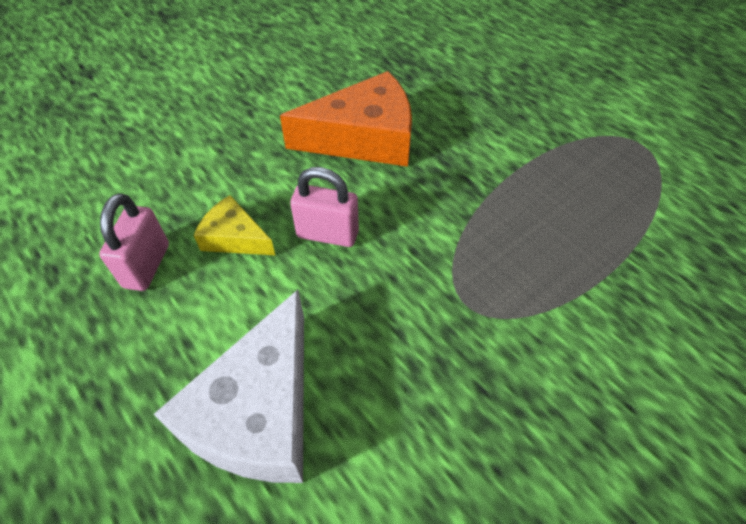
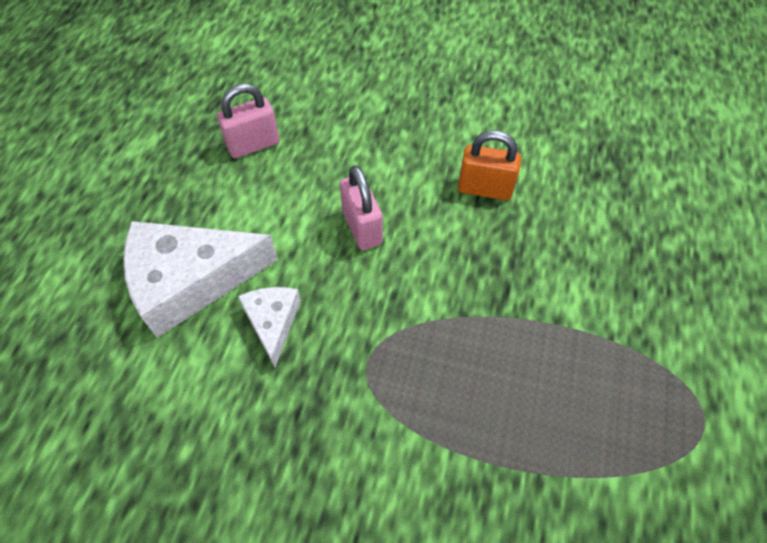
camera: 55 degrees right, 5 degrees up
yellow cheese [194,195,275,255] -> none
orange cheese [280,71,412,167] -> orange padlock [458,131,521,200]
none -> white cheese [238,287,301,367]

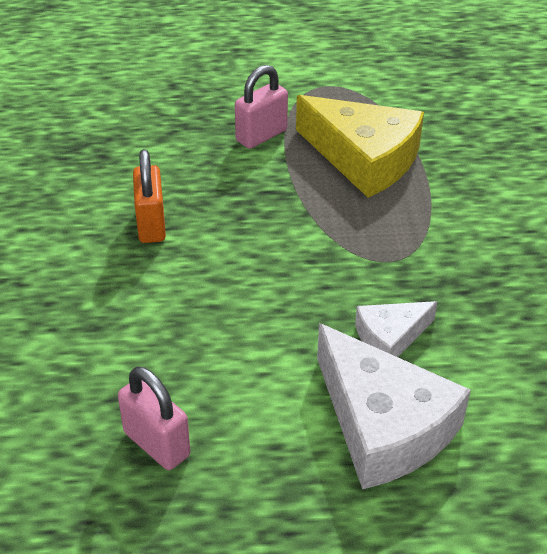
camera: 110 degrees left, 15 degrees down
pink padlock [340,166,383,250] -> pink padlock moved to [235,65,288,149]
none -> yellow cheese [296,95,424,198]

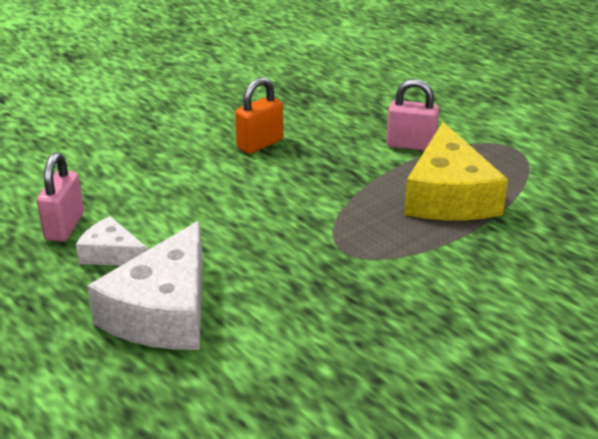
camera: 55 degrees right, 10 degrees down
white cheese [355,301,437,357] -> white cheese moved to [76,216,148,266]

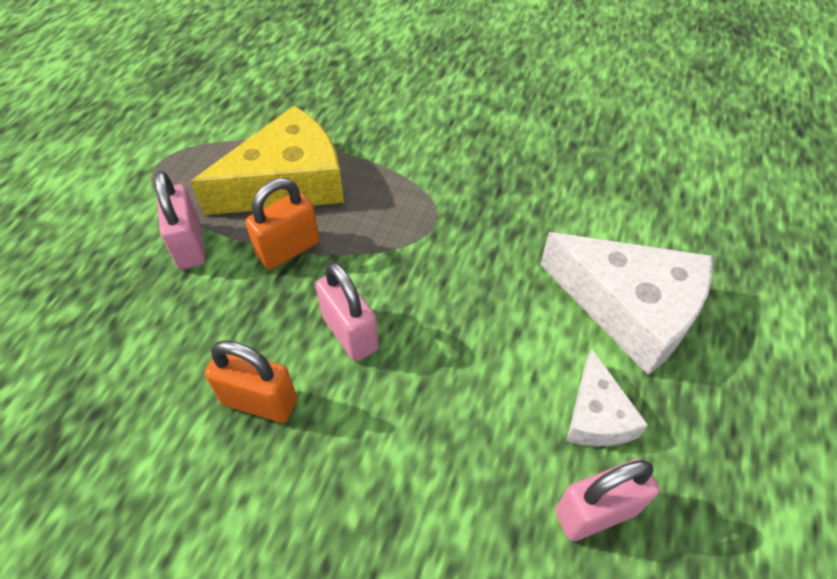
camera: 120 degrees left, 20 degrees up
white cheese [87,221,202,350] -> white cheese turned 45 degrees clockwise [540,232,713,375]
none -> orange padlock [245,178,320,270]
none -> pink padlock [315,262,379,361]

